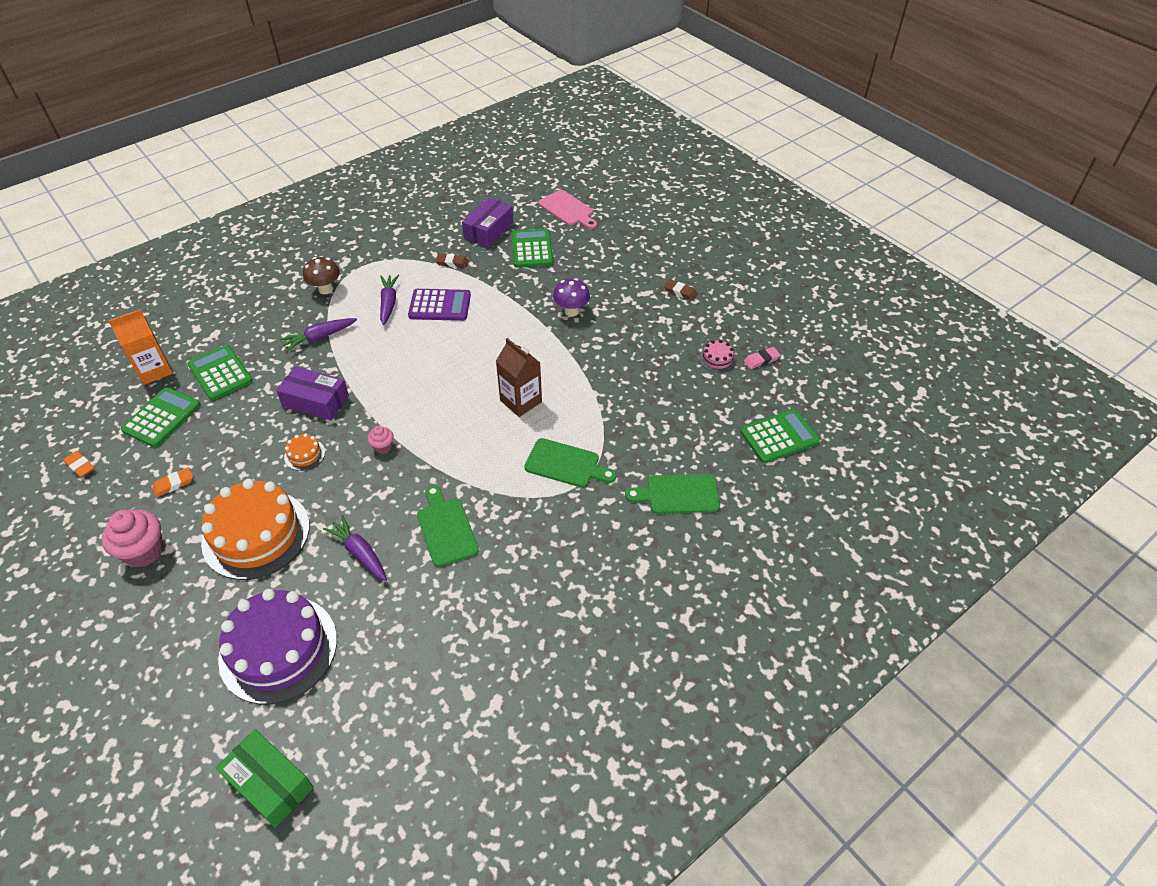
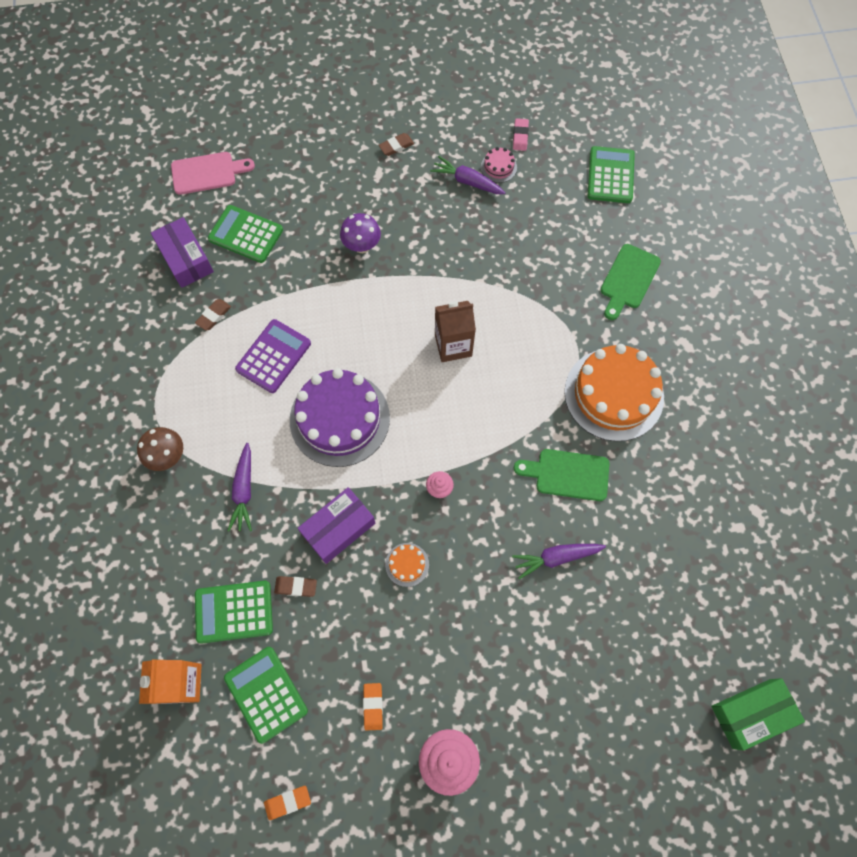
camera: 60 degrees left, 20 degrees up
orange cake [201,479,310,580] -> orange cake moved to [564,344,664,441]
purple cake [218,589,337,705] -> purple cake moved to [290,368,390,467]
purple carrot [380,275,399,325] -> purple carrot moved to [430,156,506,194]
green cutting board [525,438,617,488] -> none
none -> brown eraser [274,576,317,597]

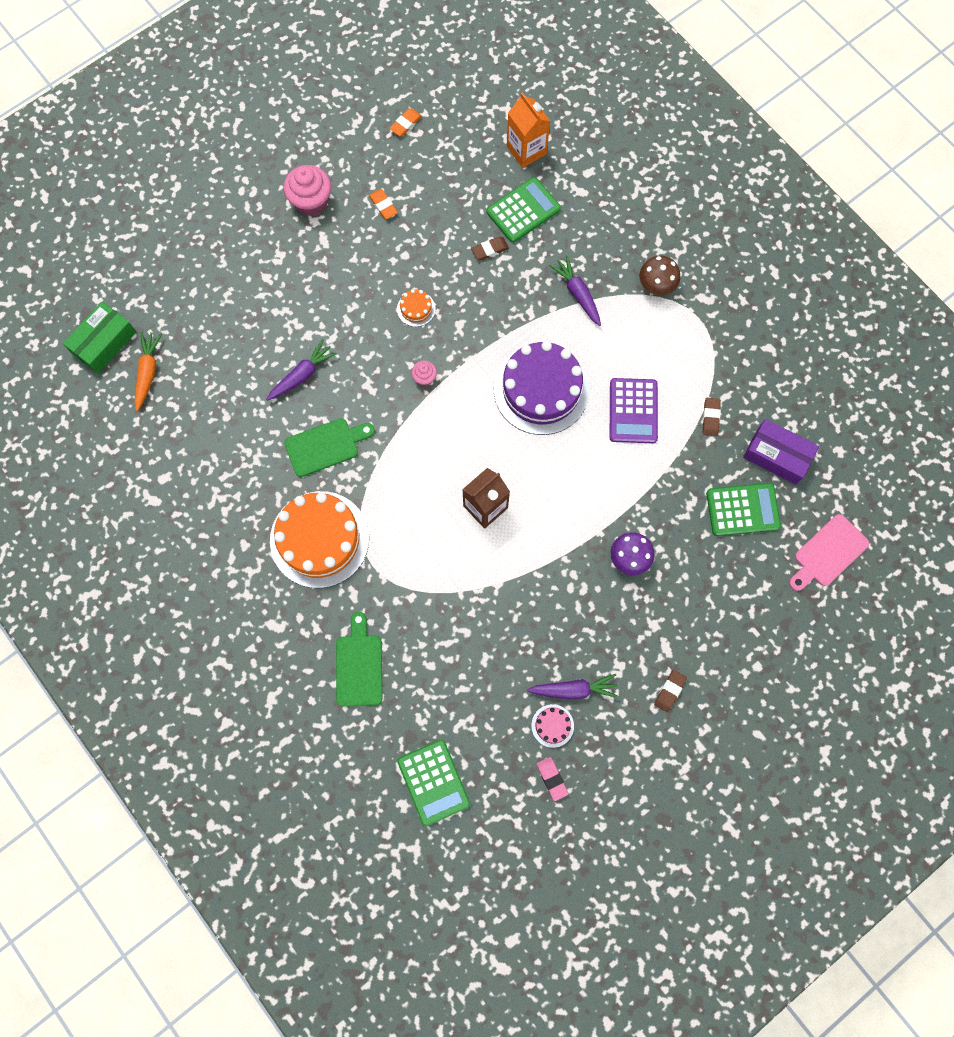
camera: 150 degrees right, 5 degrees up
green calculator [224,647,308,744] -> none
purple box [298,487,375,564] -> none
none -> orange carrot [135,332,162,411]

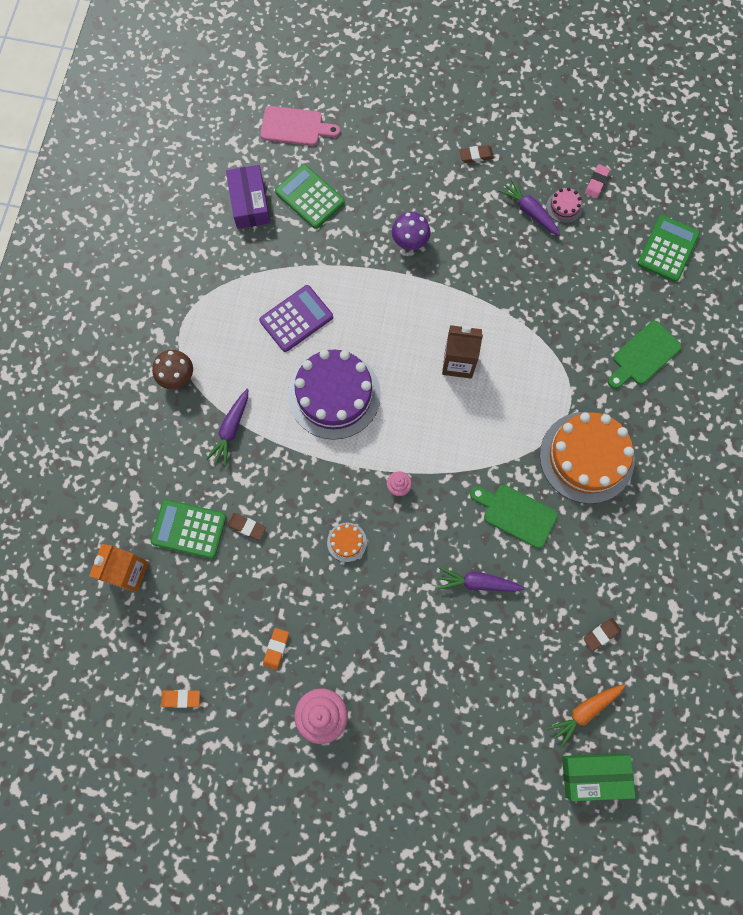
camera: 130 degrees left, 0 degrees up
brown eraser [703,398,721,436] -> brown eraser moved to [583,618,621,651]

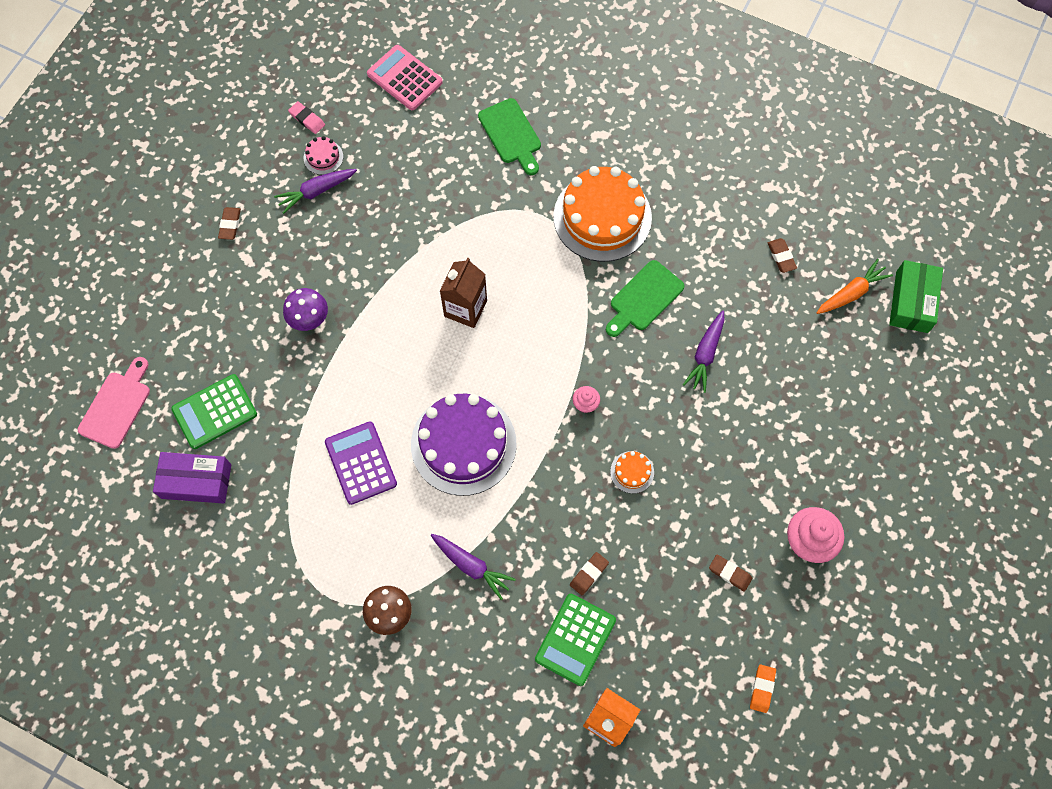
camera: 75 degrees left, 5 degrees down
orange eraser [263,628,289,670] -> brown eraser [709,554,752,592]
orange carrot [547,684,625,748] -> orange carrot turned 105 degrees counterclockwise [816,259,893,314]
green calculator [637,215,700,282] -> pink calculator [367,45,443,110]

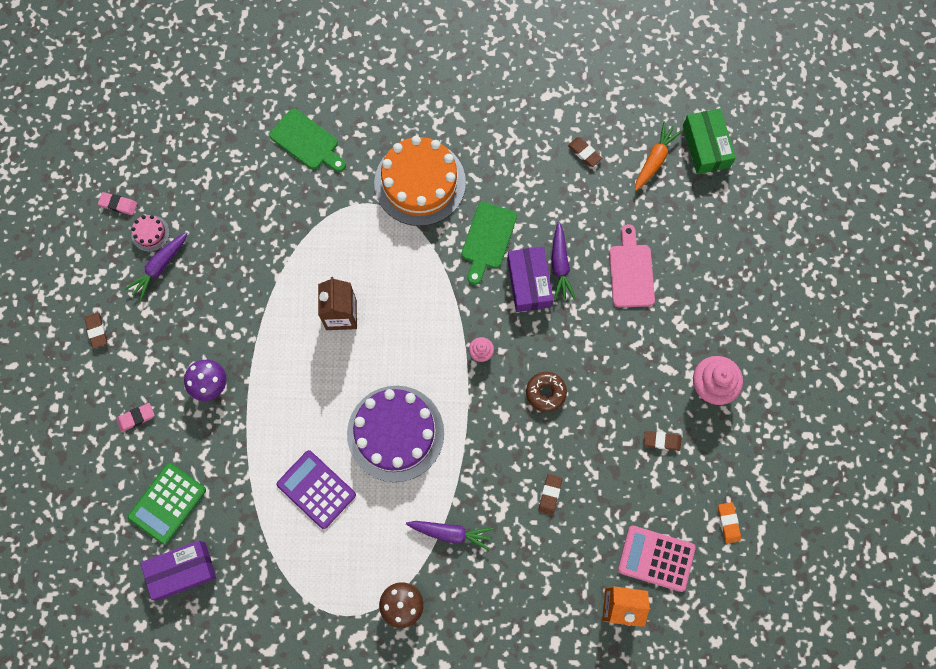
camera: 25 degrees left, 5 degrees up
pink cutting board [78,357,150,449] -> pink cutting board moved to [609,224,655,308]
pink calculator [367,45,443,110] -> pink calculator moved to [618,526,696,592]
green calculator [535,594,616,686] -> none
orange cake [610,451,654,494] -> brown donut [526,372,567,412]
none -> pink eraser [116,403,155,432]
none -> purple box [507,246,553,312]

